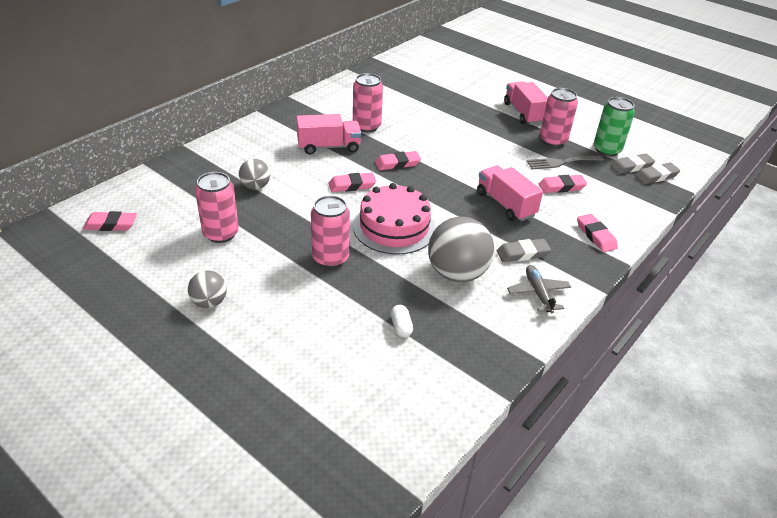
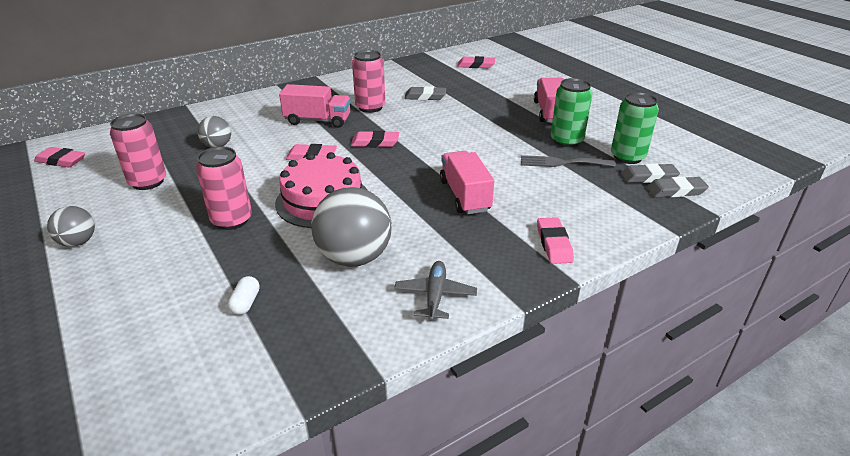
camera: 20 degrees right, 5 degrees down
grey eraser [496,239,551,262] -> grey eraser moved to [404,86,446,100]
pink eraser [539,175,587,193] -> pink eraser moved to [457,56,495,68]
pink can [540,88,578,147] -> green can [551,78,592,147]

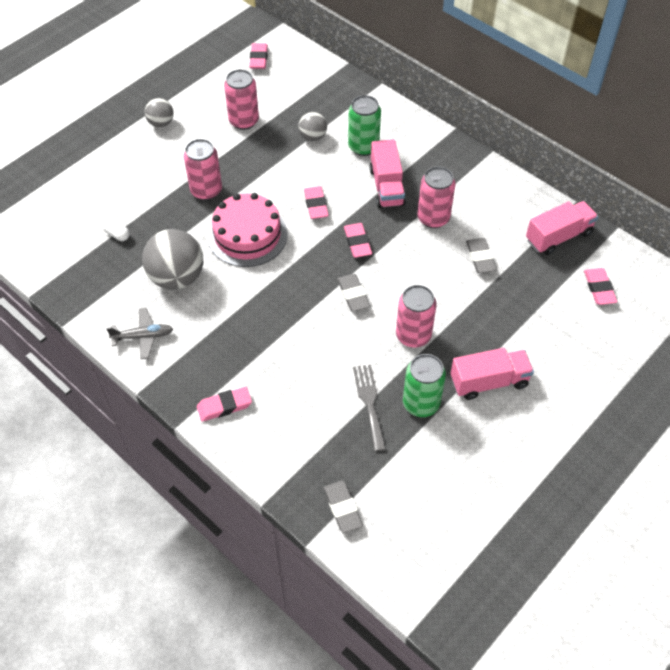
camera: 75 degrees right, 20 degrees up
white capsule [228,276,260,315] -> white capsule turned 45 degrees clockwise [102,219,130,241]
pink truck [440,151,494,214] -> pink truck moved to [526,201,598,255]
green can [611,92,659,164] -> green can moved to [348,95,381,156]
grey eraser [621,163,680,183] -> grey eraser moved to [337,274,370,312]
none -> pink can [396,285,437,348]

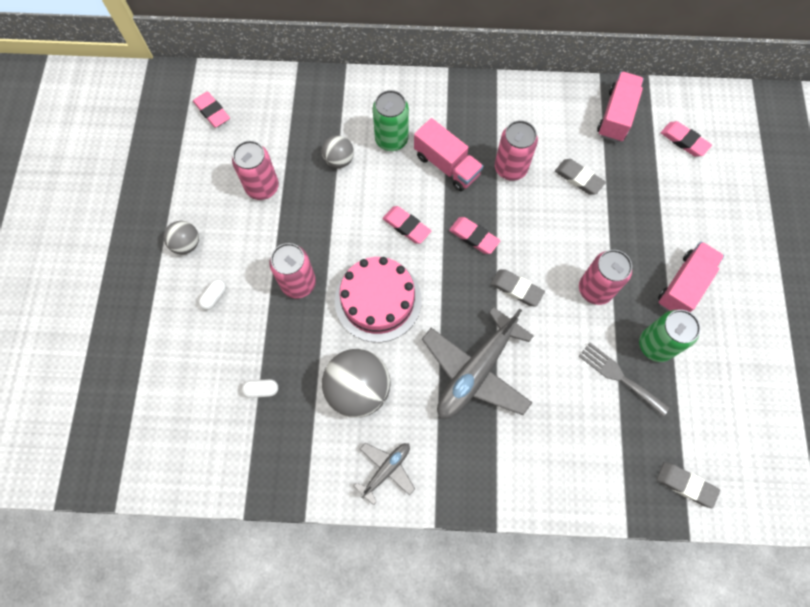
camera: 40 degrees left, 15 degrees up
pink eraser [197,387,252,422] -> none
none -> white capsule [199,279,226,310]
none -> grey plane [422,307,534,419]

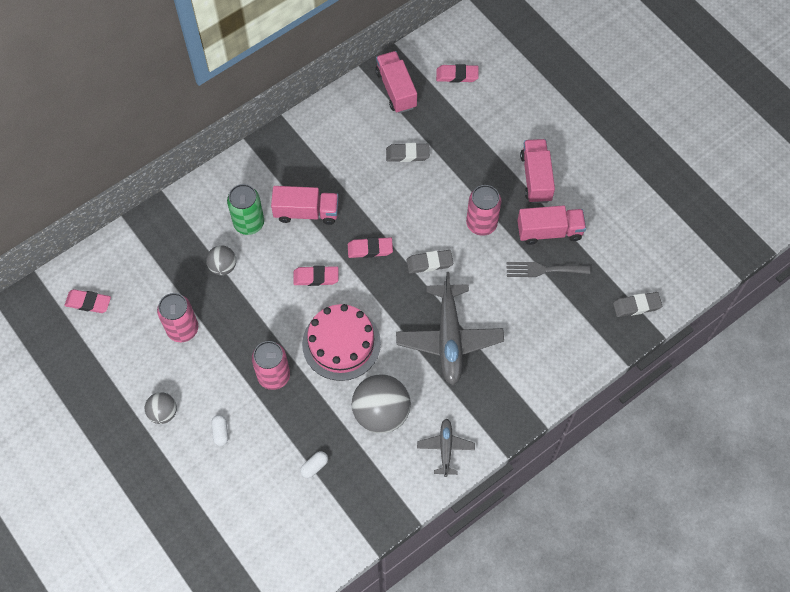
camera: 40 degrees left, 5 degrees down
pink can [495,120,538,181] -> none
green can [639,310,700,362] -> pink truck [517,205,586,245]

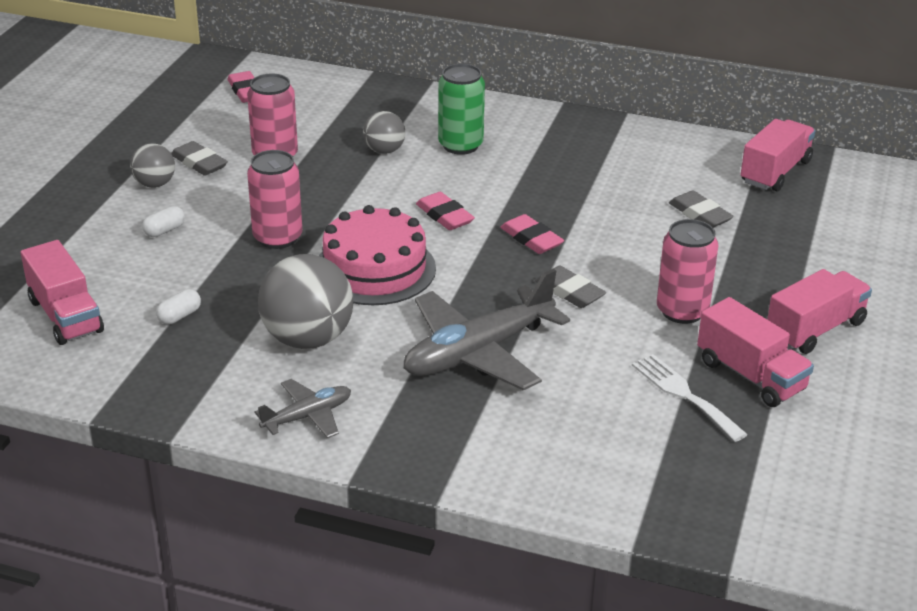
camera: 55 degrees right, 30 degrees down
pink truck [271,186,338,225] -> pink truck moved to [21,240,104,345]
white capsule [300,451,328,478] -> white capsule turned 60 degrees counterclockwise [156,289,201,324]
pink eraser [436,64,479,83] -> none
grey fork [506,262,590,277] -> white fork [632,354,748,442]
grey eraser [613,292,662,317] -> grey eraser moved to [171,141,228,176]

